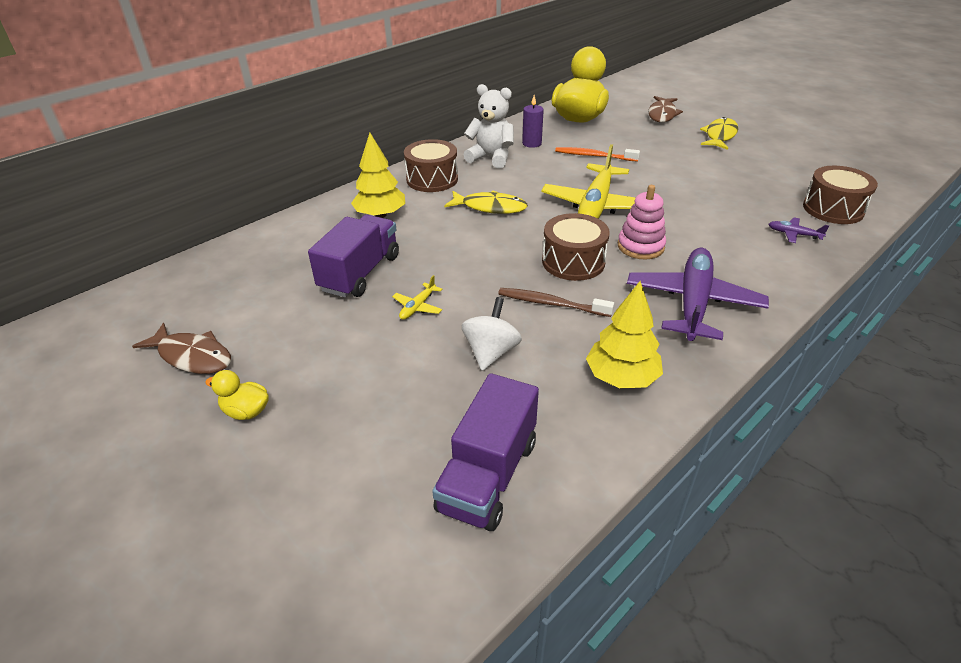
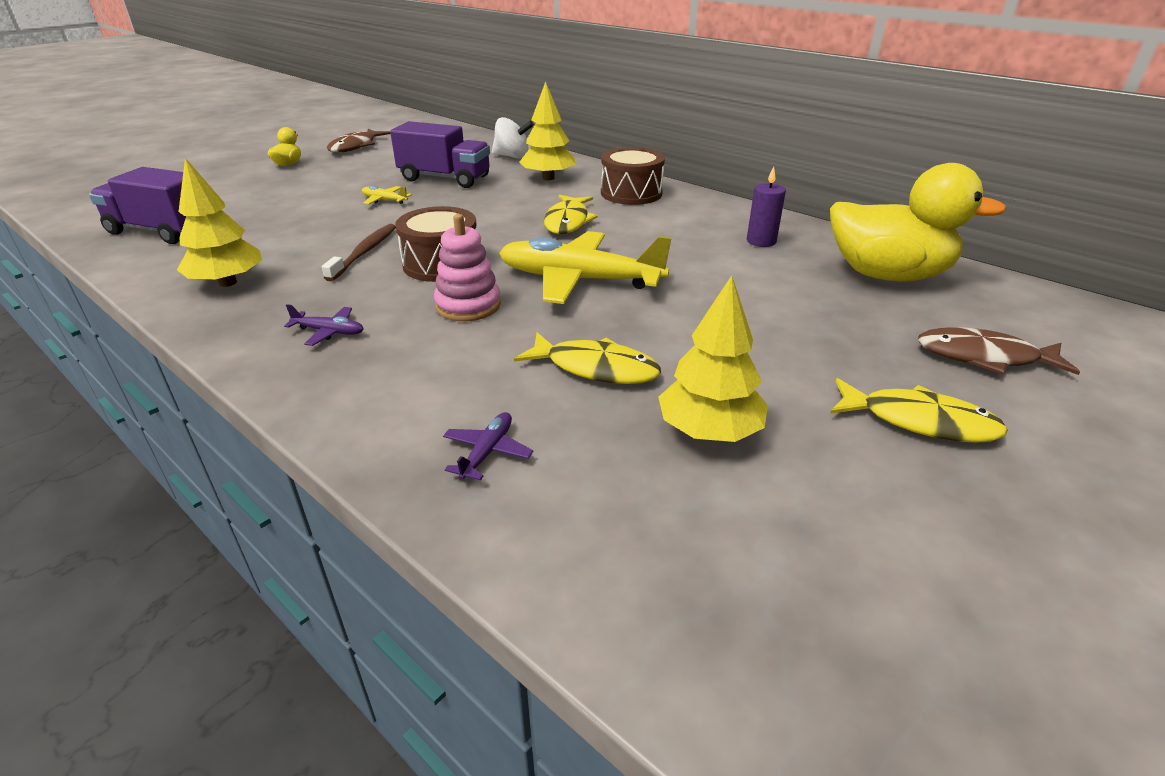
camera: 85 degrees right, 5 degrees down
white spinning top [462,297,522,371] -> white spinning top moved to [492,117,534,159]
white teddy bear [463,84,514,169] -> none
orange toothbrush [555,147,640,162] -> none
purple plane [627,248,769,341] -> purple plane [284,304,363,346], size x0.41
brown drum [803,166,878,224] -> none
none -> yellow fish [514,332,661,384]
none -> yellow tree [658,275,768,442]

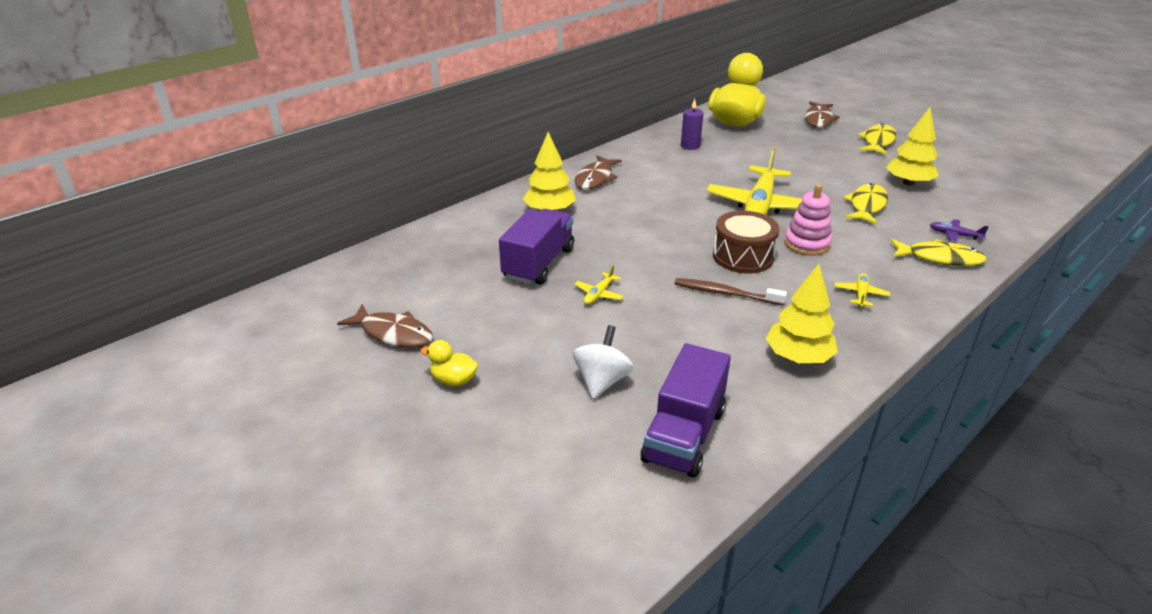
camera: 85 degrees left, 0 degrees up
purple plane [284,304,363,346] -> yellow plane [835,273,890,307]
white spinning top [492,117,534,159] -> white spinning top moved to [573,325,633,399]
yellow fish [544,195,598,234] -> yellow fish moved to [891,239,987,266]
brown drum [601,147,665,205] -> brown fish [575,155,622,189]

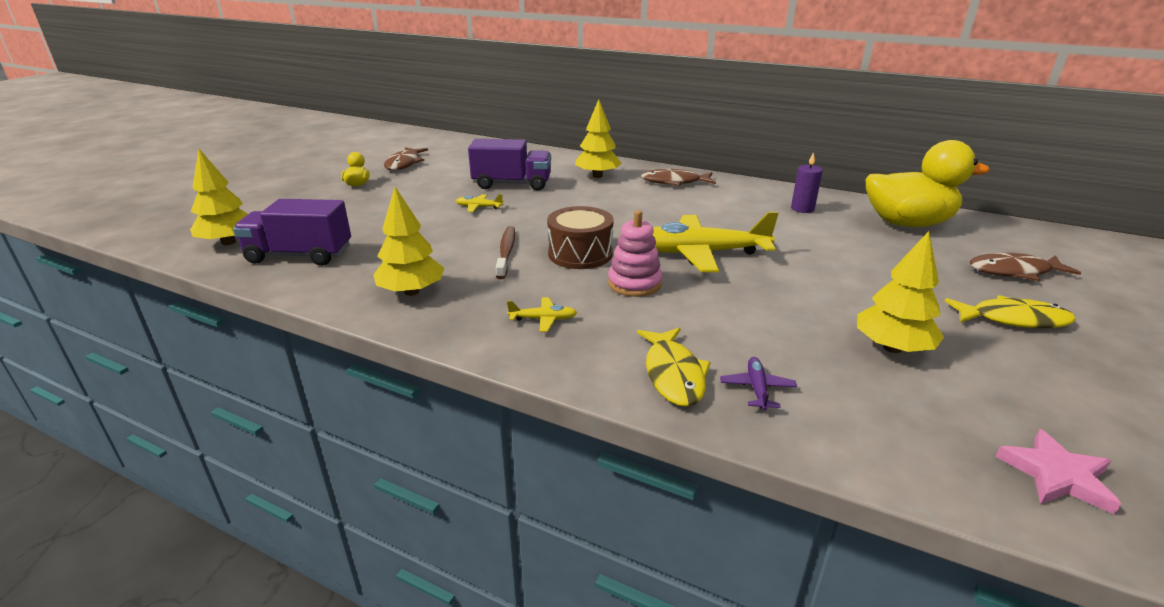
camera: 70 degrees right, 5 degrees down
white spinning top [573,325,633,399] -> none
yellow fish [843,183,888,225] -> none
none -> yellow tree [190,149,248,245]
none -> pink star [995,429,1121,515]

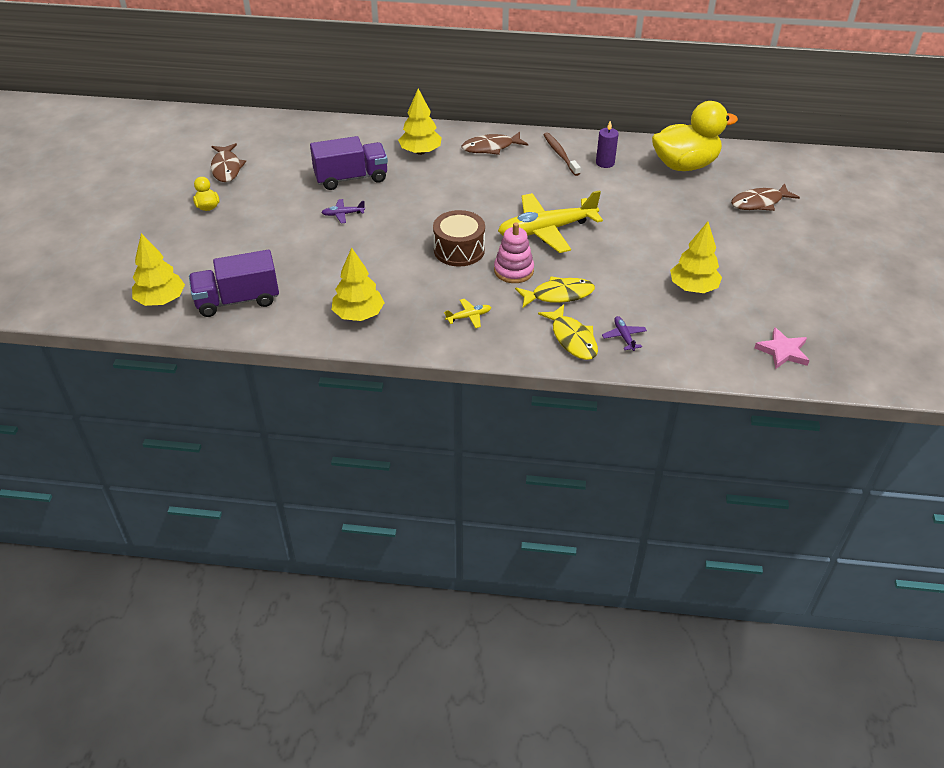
camera: 20 degrees left, 15 degrees up
yellow plane [456,194,504,212] -> purple plane [321,199,365,223]
brown toothbrush [496,226,515,279] -> brown toothbrush moved to [543,133,581,176]
yellow fish [945,295,1076,328] -> yellow fish moved to [515,276,595,308]

